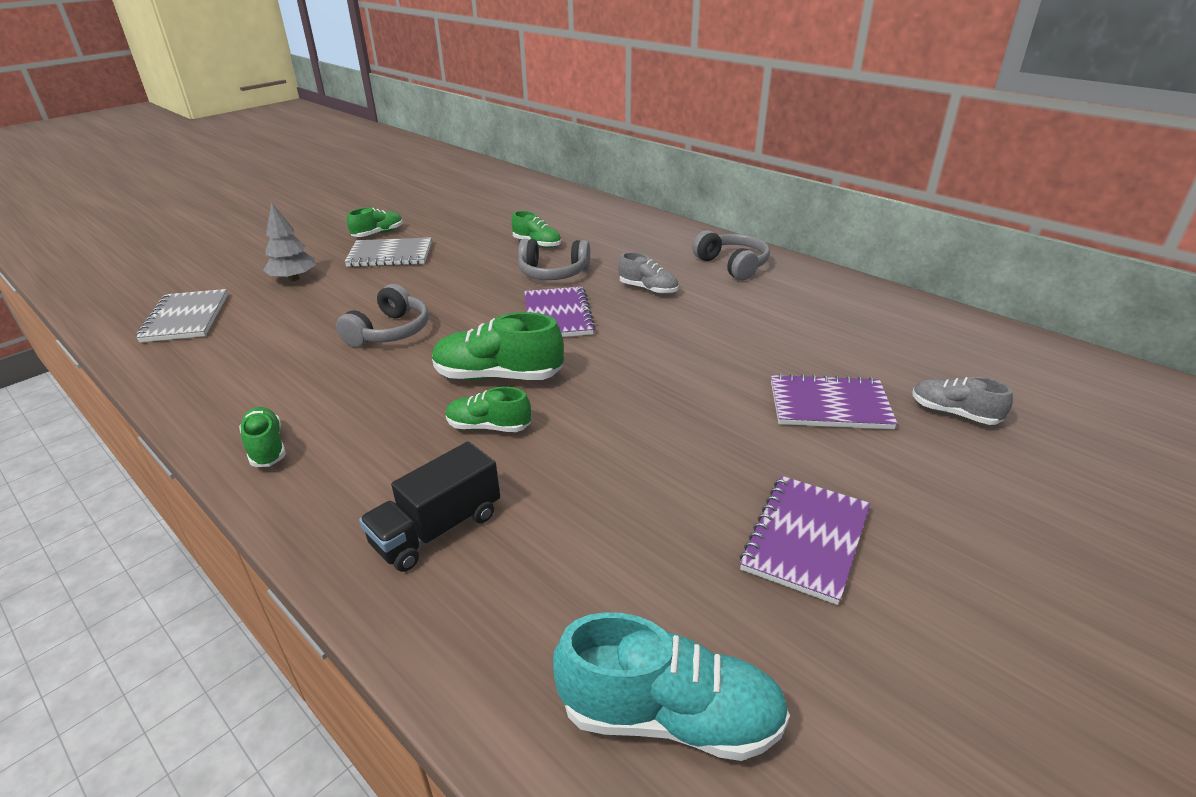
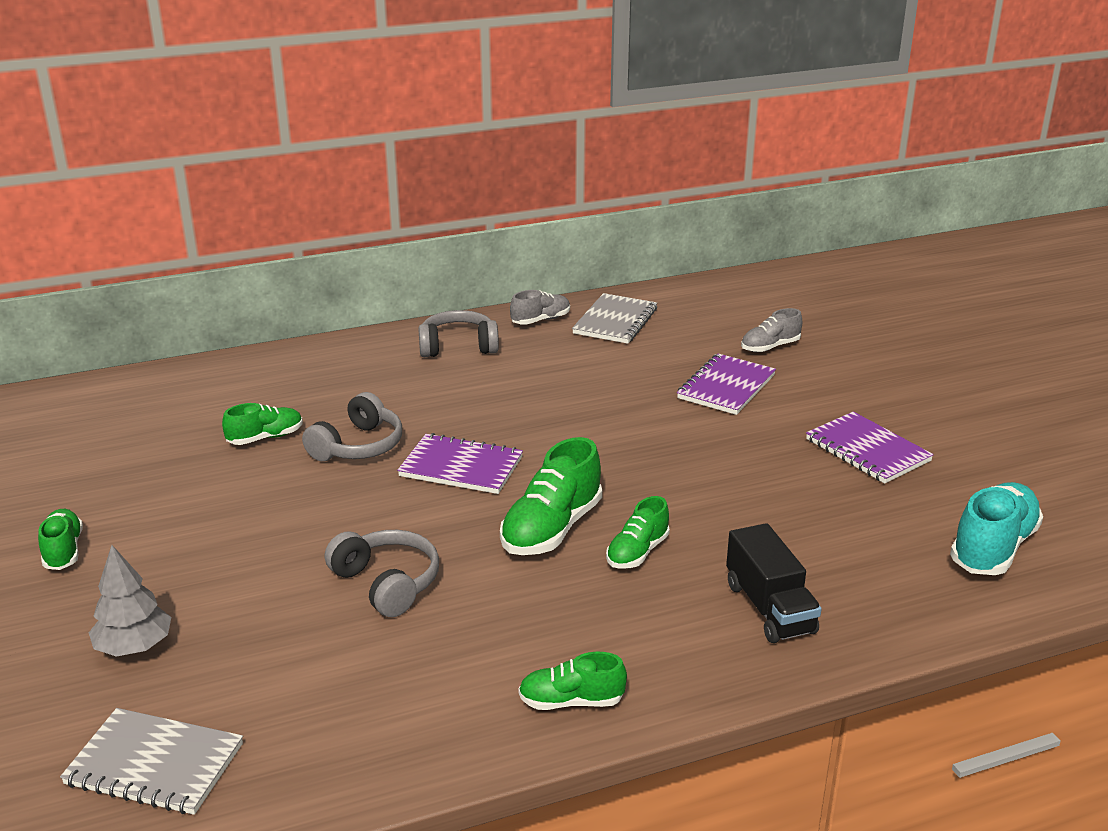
camera: 65 degrees left, 5 degrees down
grey notebook [344,238,432,267] -> grey notebook moved to [572,293,657,344]
grey shoe [618,252,678,294] -> grey shoe moved to [510,290,570,325]

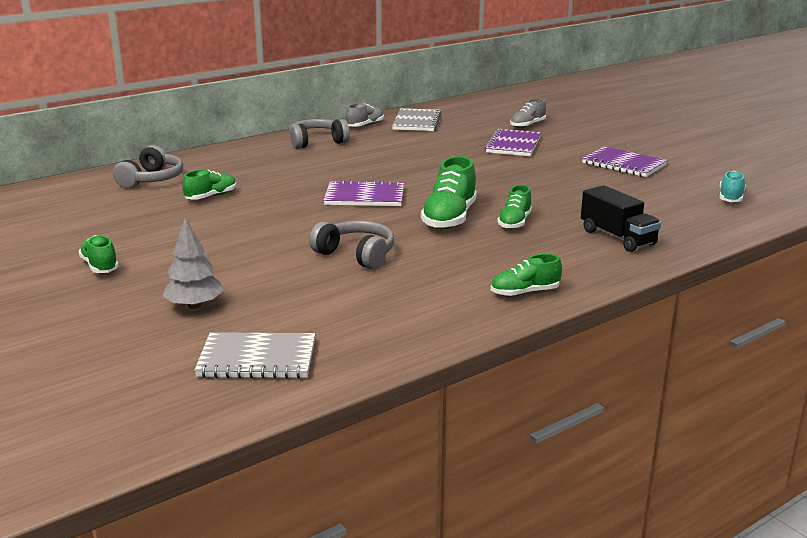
camera: 15 degrees left, 5 degrees down
grey headphones [302,392,402,461] -> grey headphones moved to [113,145,183,188]
turquoise shoe [950,482,1043,575] -> turquoise shoe [720,171,746,202], size x0.60

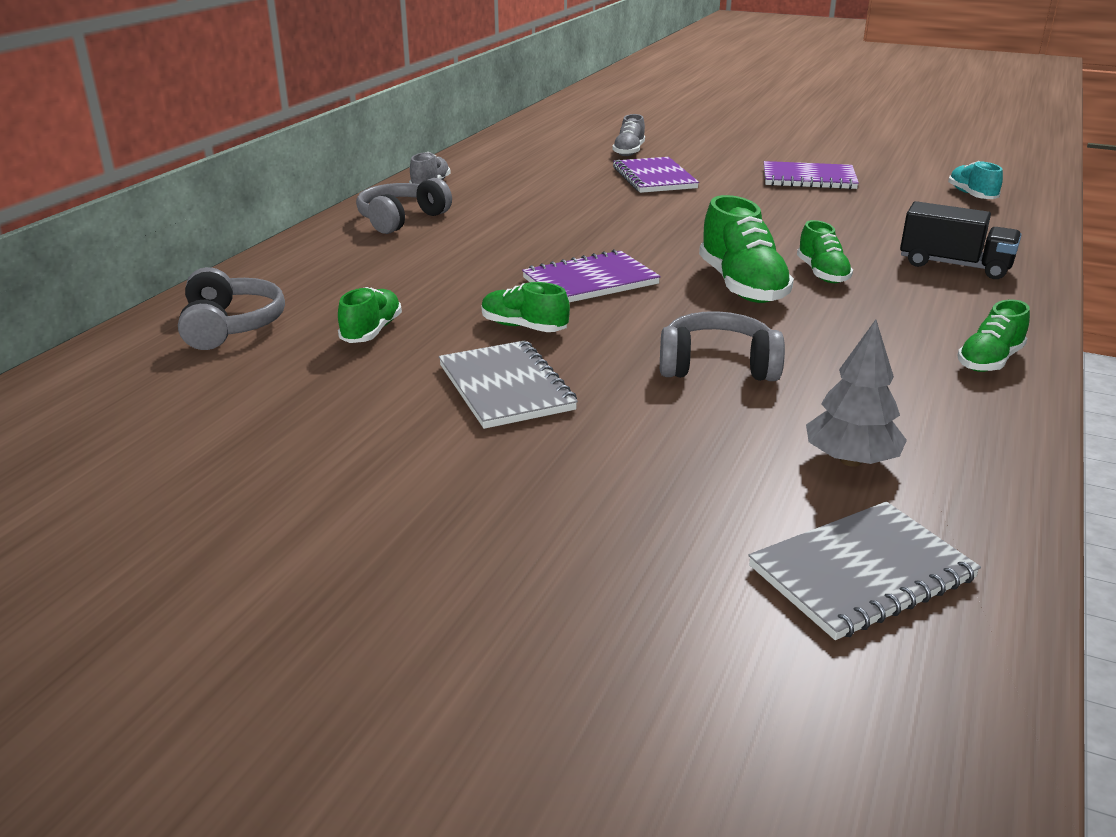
camera: 30 degrees left, 5 degrees up
green shoe [78,235,119,273] -> green shoe moved to [481,282,570,332]
grey tree [162,218,224,309] -> grey tree moved to [806,320,907,467]
grey notebook [392,108,441,131] -> grey notebook moved to [439,340,578,429]

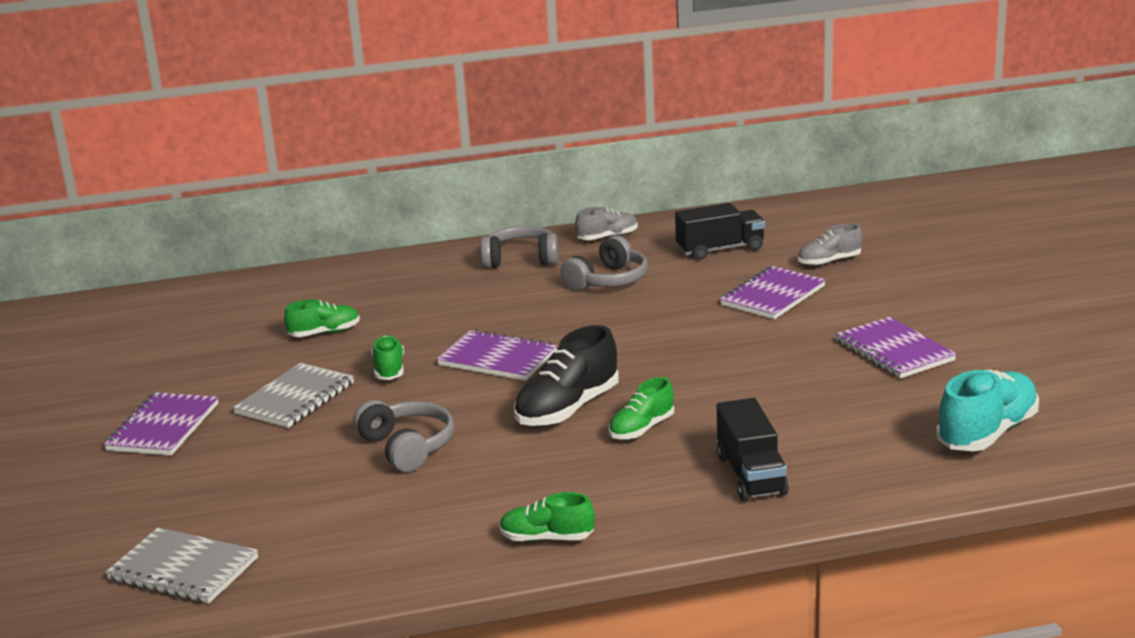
camera: 55 degrees right, 5 degrees down
grey headphones [178,267,285,350] -> grey headphones moved to [561,236,648,291]
green shoe [699,195,794,303] -> black shoe [514,325,619,427]
grey tree [806,320,907,467] -> none
turquoise shoe [948,161,1003,199] -> turquoise shoe [936,370,1039,451], size x1.66
none -> purple notebook [104,392,218,456]
none -> black truck [675,203,765,260]

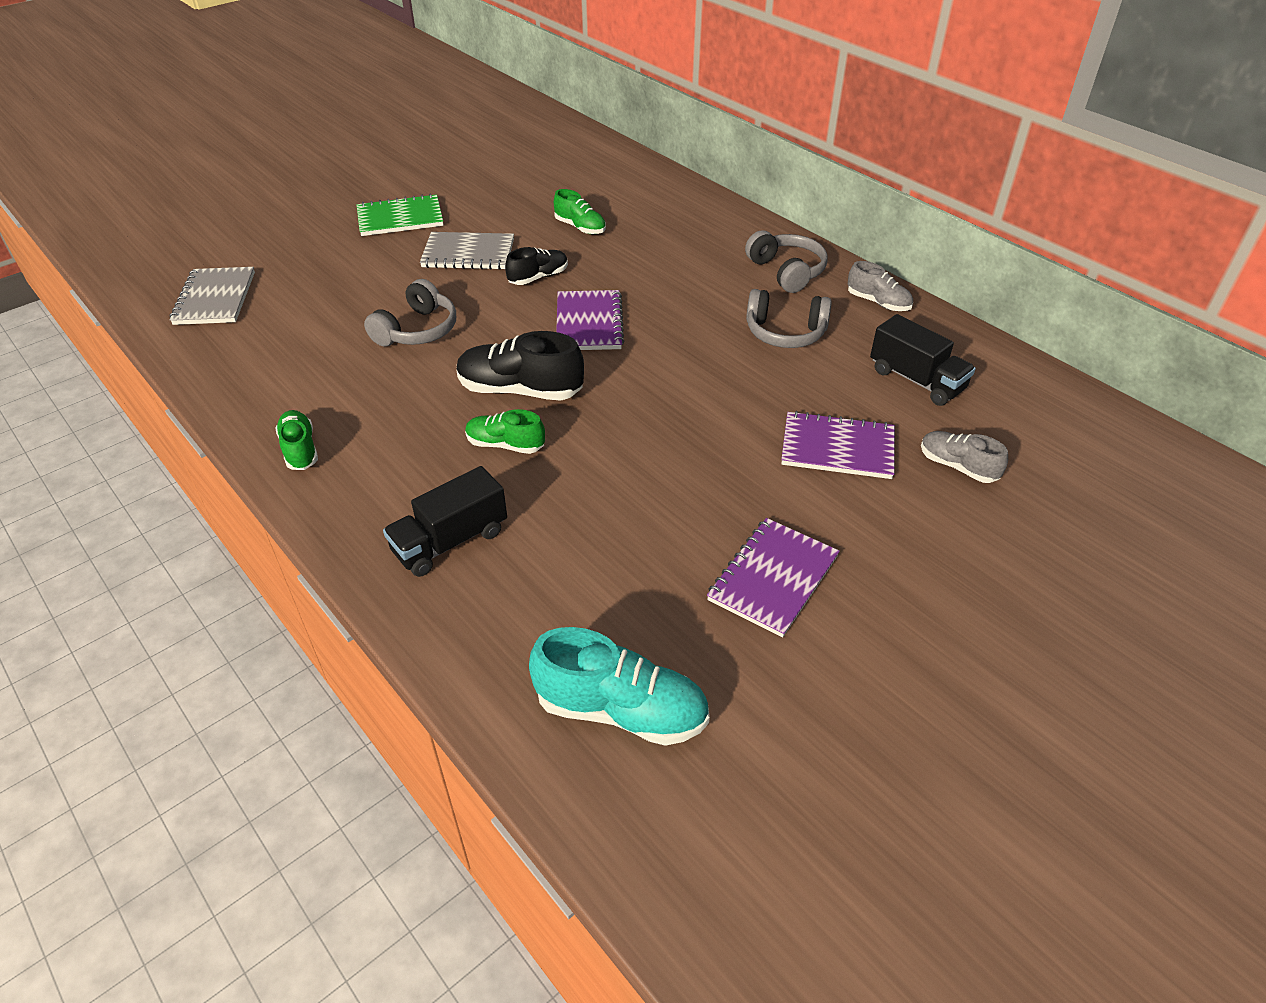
camera: 60 degrees right, 20 degrees up
purple notebook [104,392,218,456] -> green notebook [357,194,443,236]
green shoe [371,335,404,380] -> black shoe [505,247,568,285]

